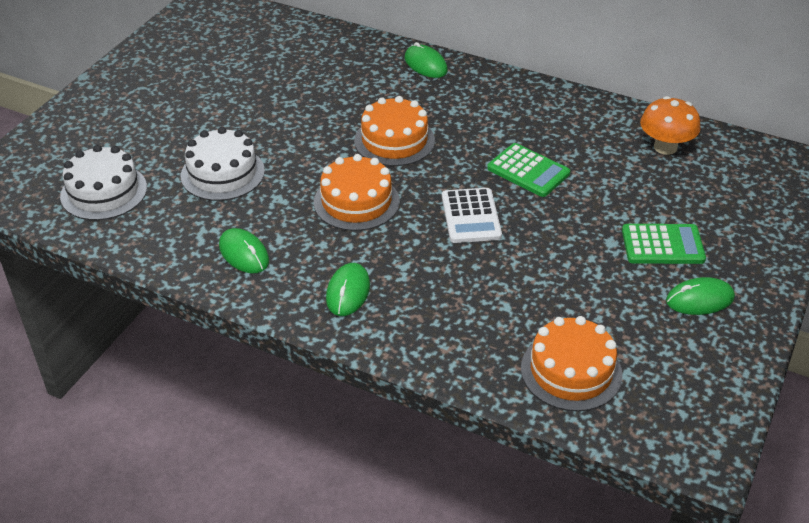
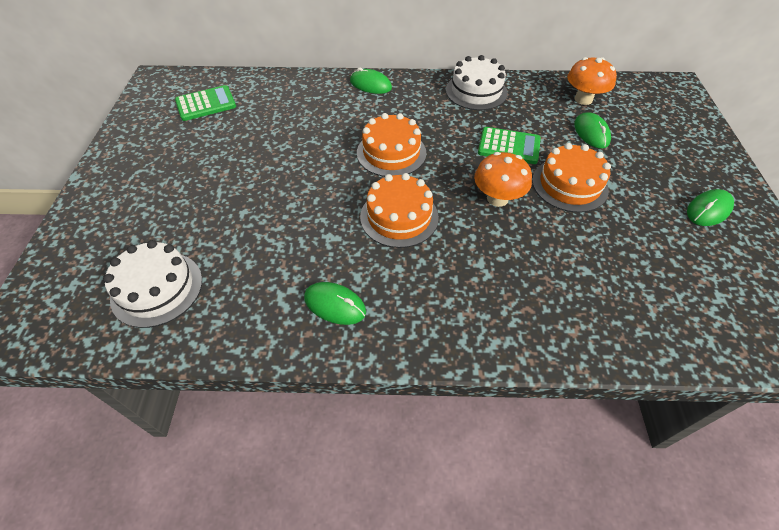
camera: 25 degrees left, 10 degrees up
white cake [181,127,265,201] -> white cake moved to [446,55,508,110]
green mouse [326,263,370,316] -> green mouse moved to [574,112,611,148]
white calculator [442,188,502,243] -> orange mushroom [474,152,532,207]
orange cake [521,316,622,411] -> orange cake moved to [532,143,611,213]
green calculator [622,224,706,264] -> green calculator moved to [175,85,236,121]

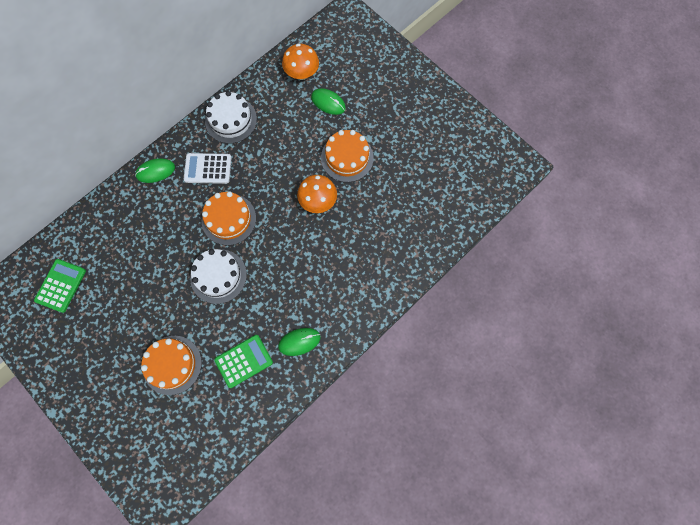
camera: 45 degrees left, 20 degrees up
white cake [103,240,202,328] -> white cake moved to [190,249,247,304]
orange cake [360,173,439,248] -> orange cake moved to [141,336,202,395]
green calculator [478,127,541,164] -> green calculator moved to [214,335,273,388]
green mouse [687,189,734,226] -> none
none -> white calculator [184,153,232,184]

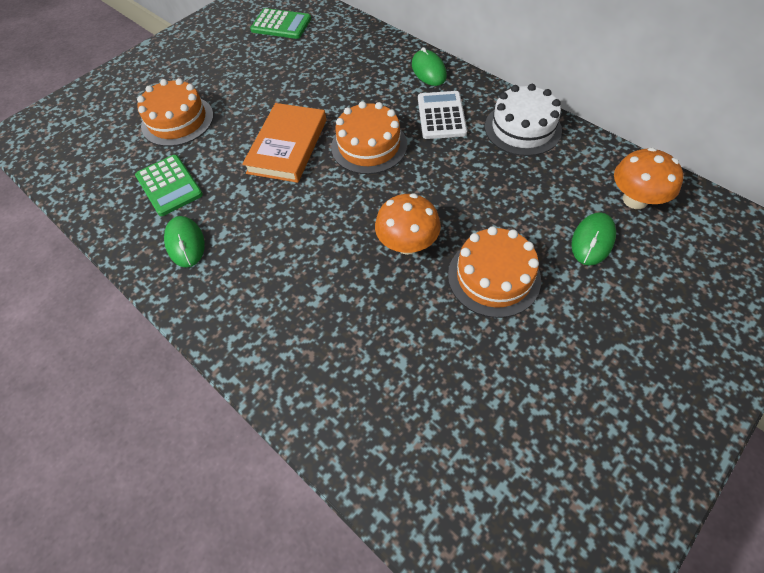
camera: 90 degrees right, 15 degrees down
white cake [190,249,247,304] -> orange book [242,103,326,183]

